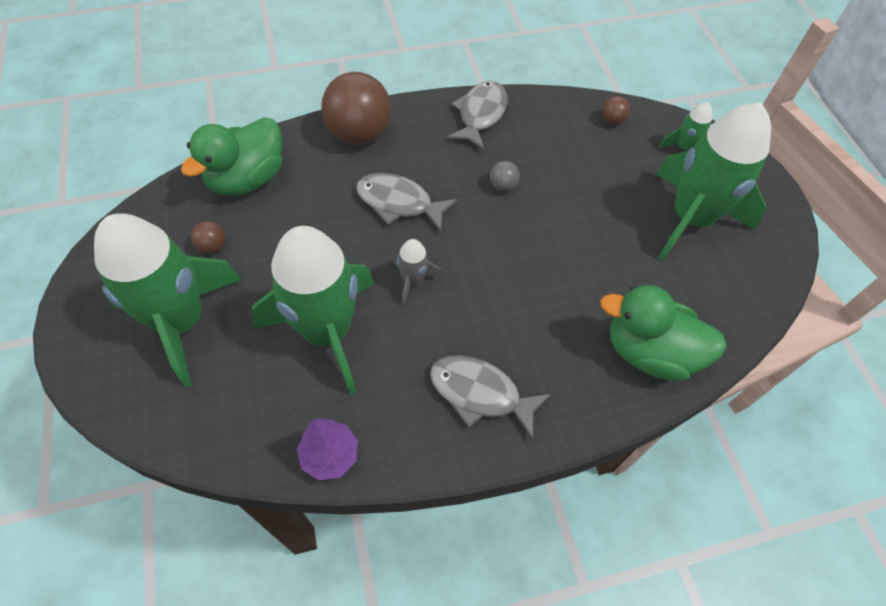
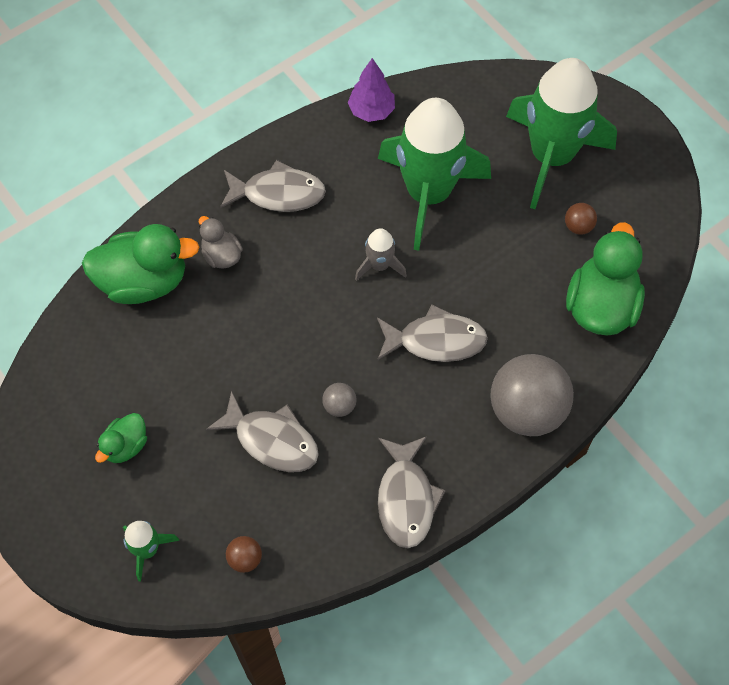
camera: 160 degrees right, 5 degrees up
brown ball [321,72,391,144] -> grey ball [490,354,574,436]
green rocket [656,102,771,261] -> green duck [95,413,147,463]
none -> grey duck [199,216,243,269]
none -> grey fish [206,391,319,472]

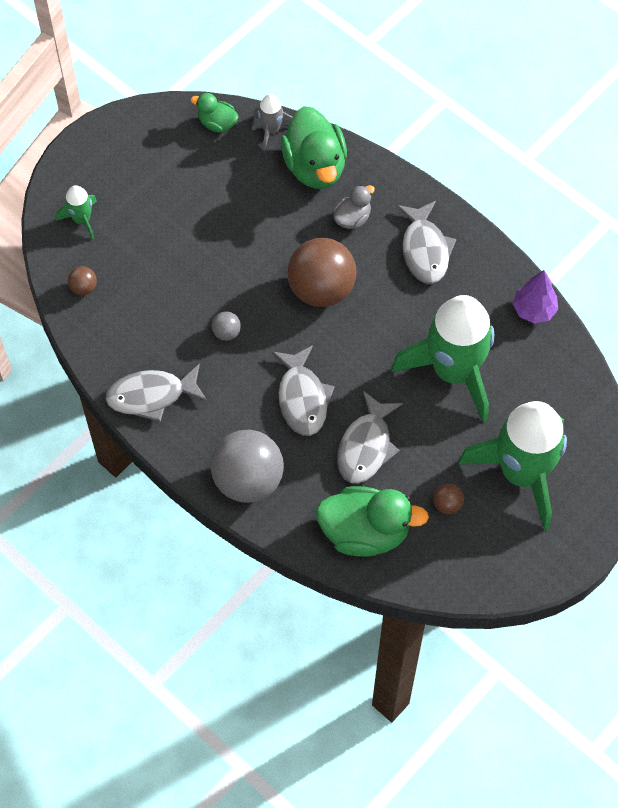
camera: 80 degrees right, 0 degrees up
green duck [95,413,147,463] -> green duck moved to [191,93,239,133]
grey fish [206,391,319,472] -> grey fish moved to [337,391,403,484]
grey rocket [355,228,407,281] -> grey rocket moved to [254,94,292,150]
none -> brown ball [287,238,357,307]

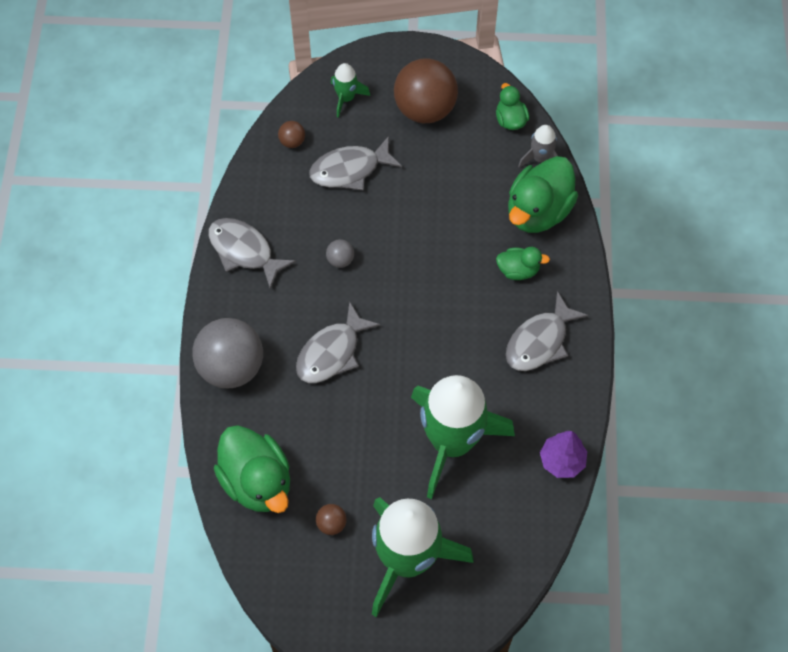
camera: 50 degrees right, 0 degrees up
brown ball [287,238,357,307] -> brown ball moved to [394,58,458,123]
grey duck [333,185,375,229] -> green duck [496,247,550,280]
grey fish [337,391,403,484] -> grey fish moved to [309,136,402,191]

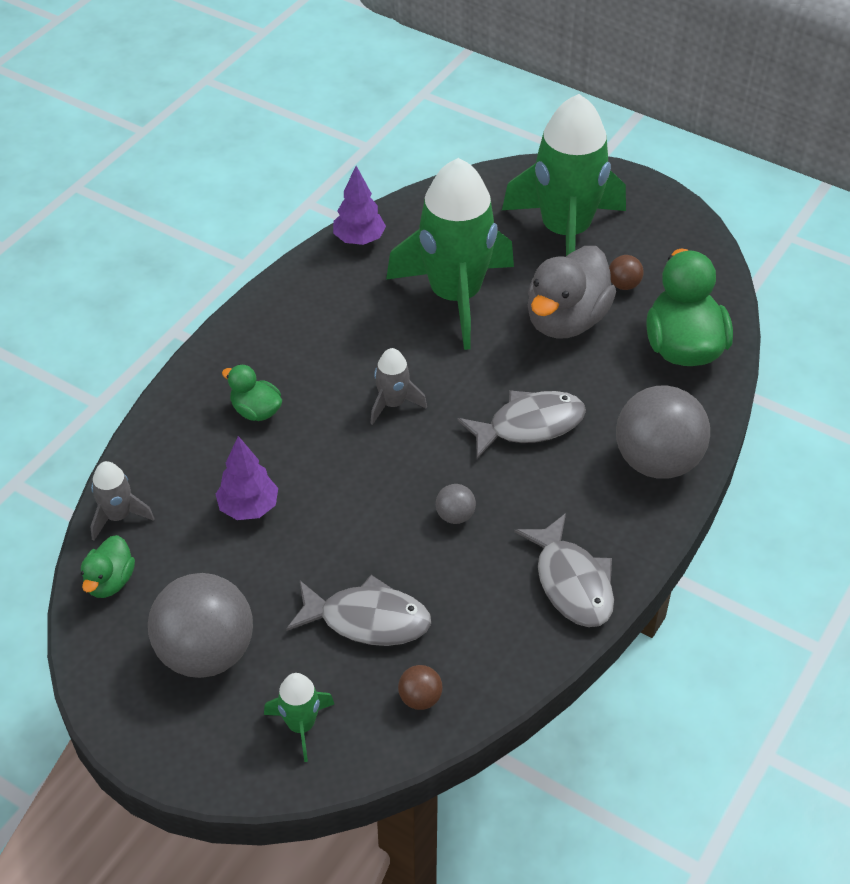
camera: 150 degrees left, 15 degrees down
brown ball [394,58,458,123] -> grey ball [148,573,253,678]
grey fish [506,291,589,371] -> none
green duck [508,156,578,233] -> none
none -> purple tree [216,436,278,520]
none -> grey rocket [370,348,427,425]
none -> grey duck [528,246,616,339]

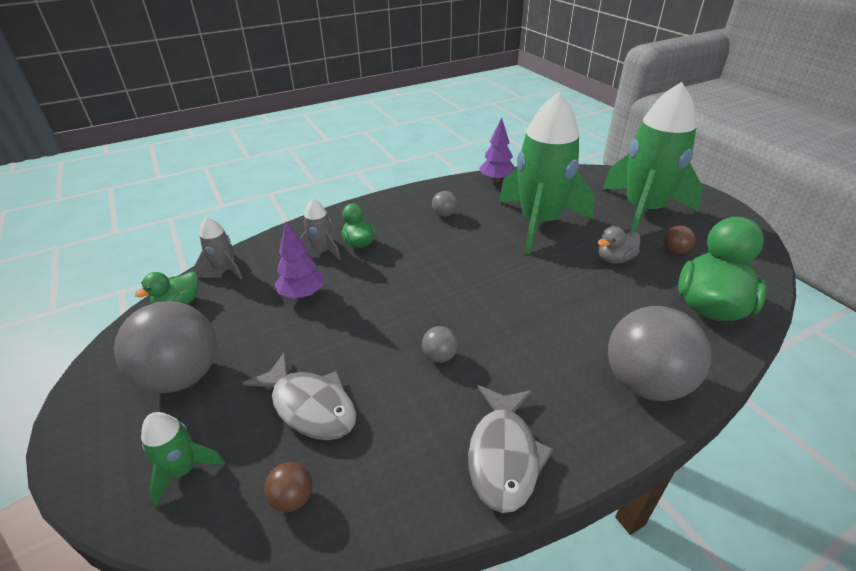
camera: 30 degrees right, 10 degrees down
grey rocket [370,348,427,425] -> grey rocket moved to [300,198,341,260]
grey fish [457,390,586,459] -> none
grey duck [528,246,616,339] -> grey duck [598,226,640,263], size x0.52
none -> grey ball [432,191,458,217]

